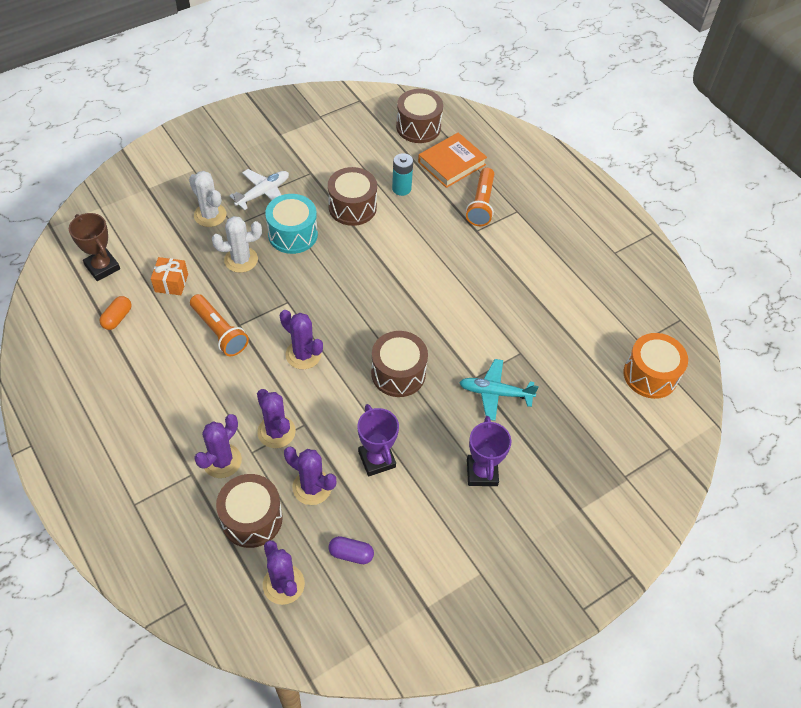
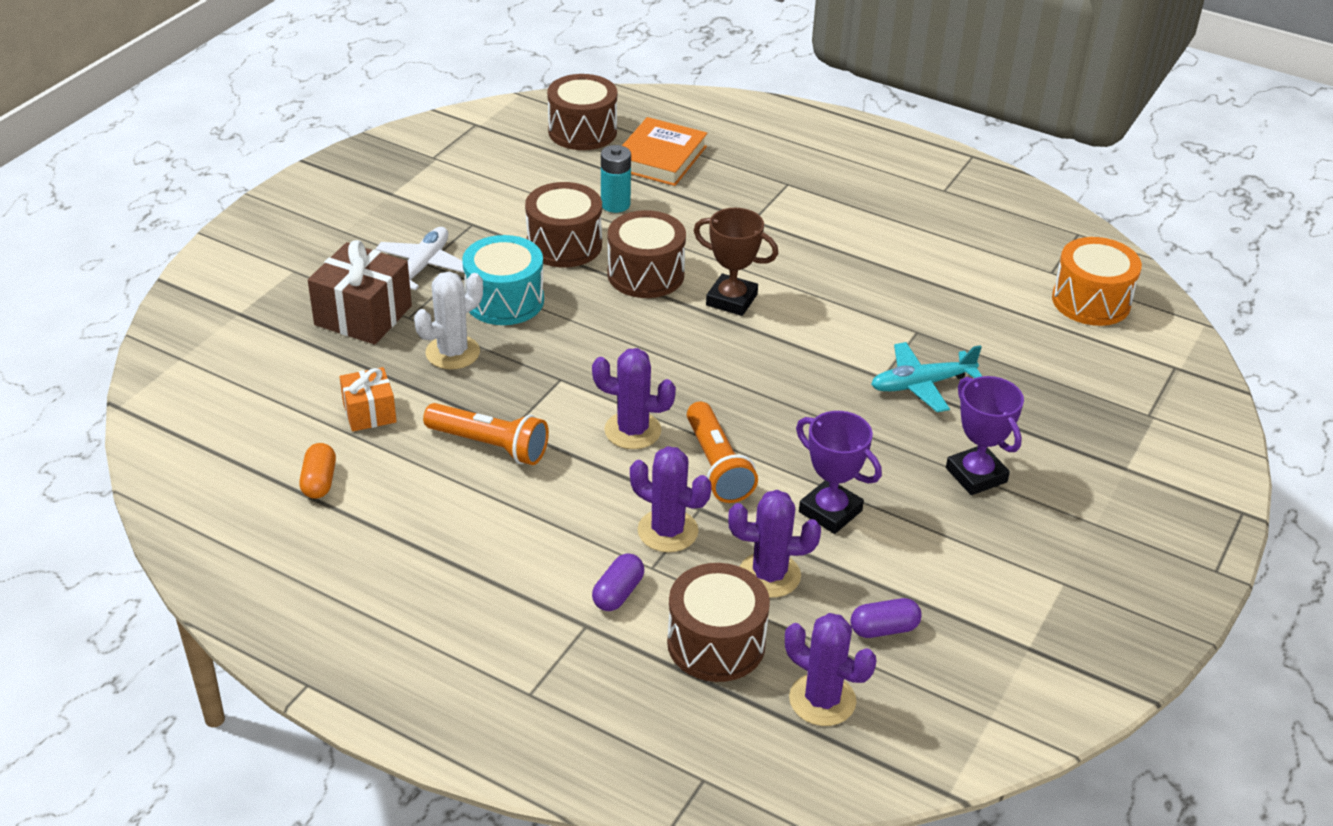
camera: 25 degrees left, 15 degrees down
brown trophy [69,213,120,281] -> brown trophy moved to [694,208,778,316]
white cactus [189,171,227,227] -> brown gift [308,240,412,345]
purple cactus [194,414,242,478] -> purple capsule [592,553,644,611]
brown drum [371,331,428,397] -> brown drum moved to [607,210,686,298]
orange flashlight [466,168,494,226] -> orange flashlight moved to [687,401,758,503]

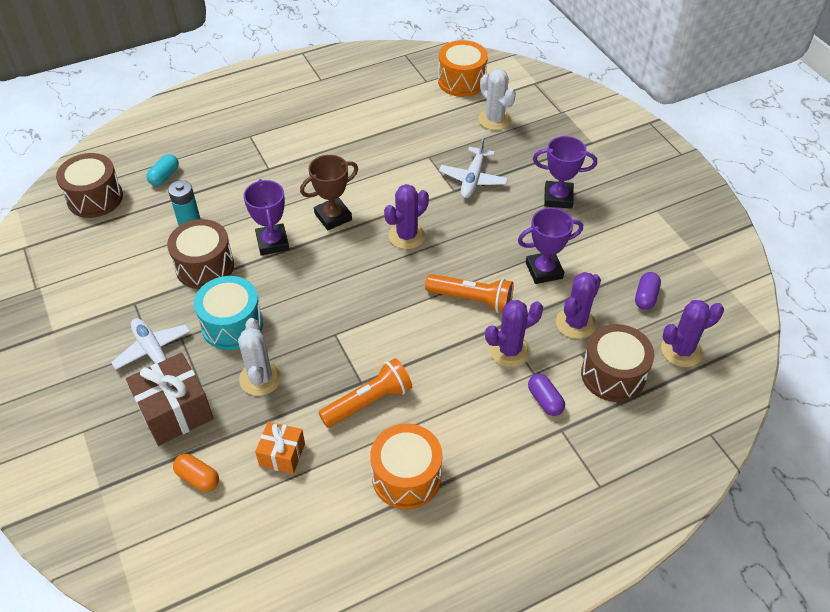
camera: 55 degrees left, 10 degrees up
orange capsule [299,443,336,499] -> orange capsule moved to [173,454,219,492]
purple cactus [592,348,676,449] -> purple cactus moved to [384,184,429,249]
brown drum [607,210,686,298] -> purple trophy [243,179,289,256]
orange book [622,117,707,186] -> turquoise capsule [146,154,179,186]
turquoise plane [871,342,982,412] -> white plane [439,137,508,198]
none -> orange drum [370,424,442,509]
none -> white cactus [478,69,516,130]

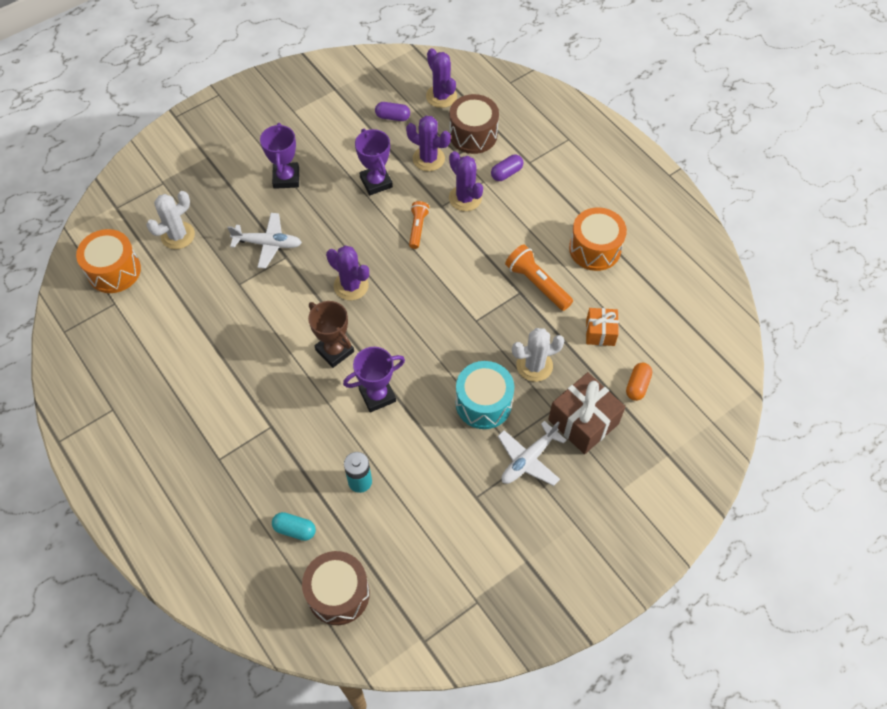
camera: 100 degrees left, 10 degrees up
brown drum [167,219,234,289] -> none
orange flashlight [425,274,514,313] -> orange flashlight [409,201,429,249], size x0.65

